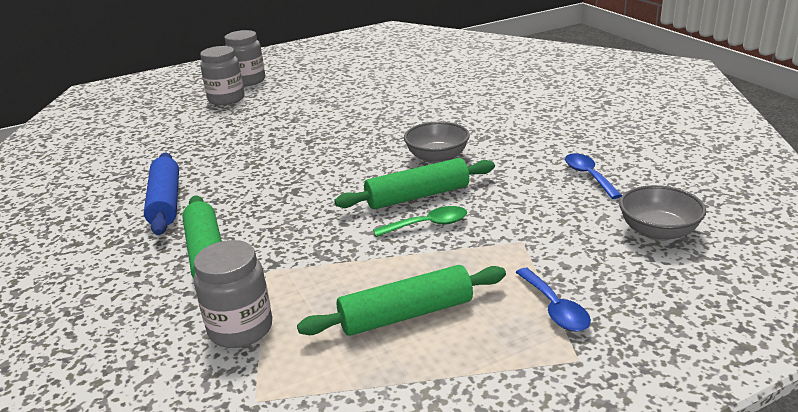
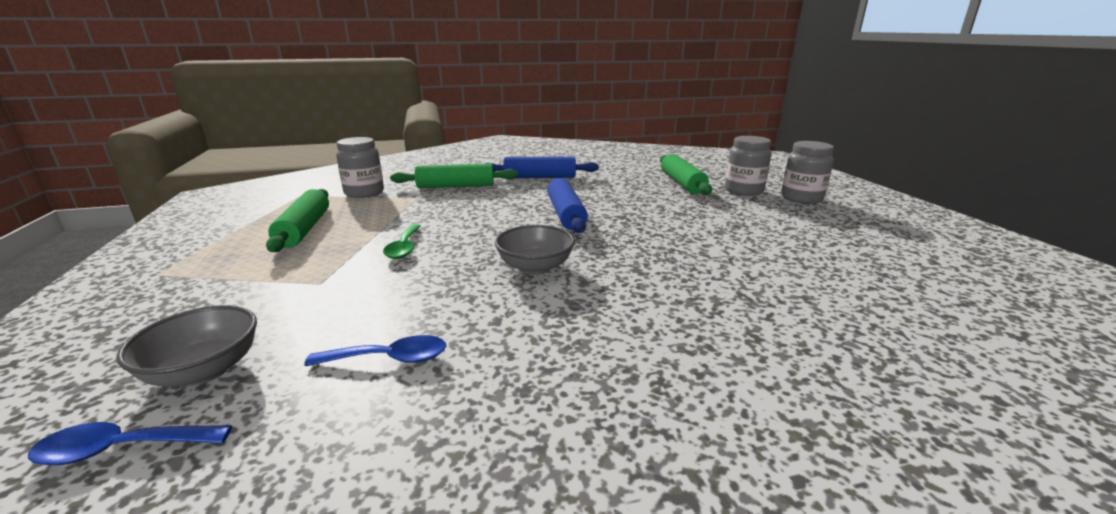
camera: 100 degrees right, 5 degrees down
green rolling pin [334,158,495,209] -> green rolling pin moved to [660,154,712,195]
blue spoon [515,268,591,332] -> blue spoon moved to [28,422,232,465]
none -> blue rolling pin [547,178,588,233]

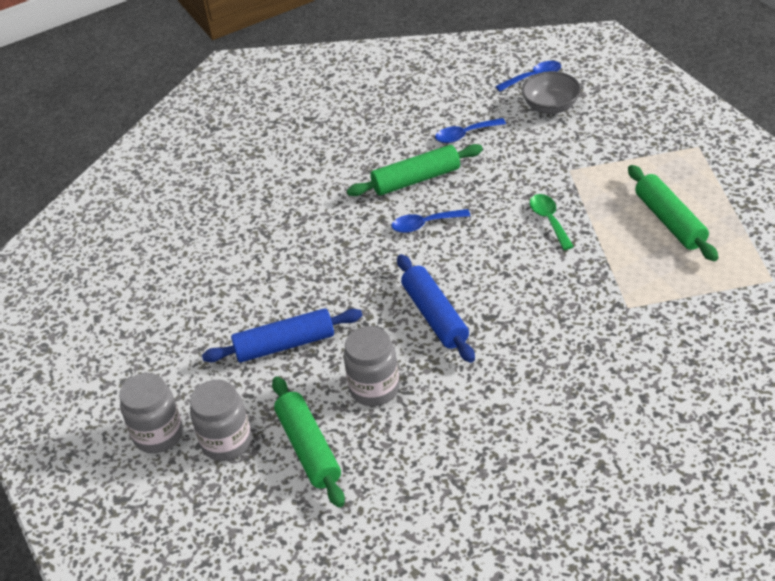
camera: 170 degrees right, 20 degrees up
grey jar [336,137,384,198] -> grey jar moved to [343,326,400,406]
green rolling pin [390,164,518,188] -> green rolling pin moved to [347,144,483,196]
blue rolling pin [485,156,599,178] -> blue rolling pin moved to [202,308,363,362]
grey bowl [495,225,575,275] -> blue spoon [391,209,470,233]

